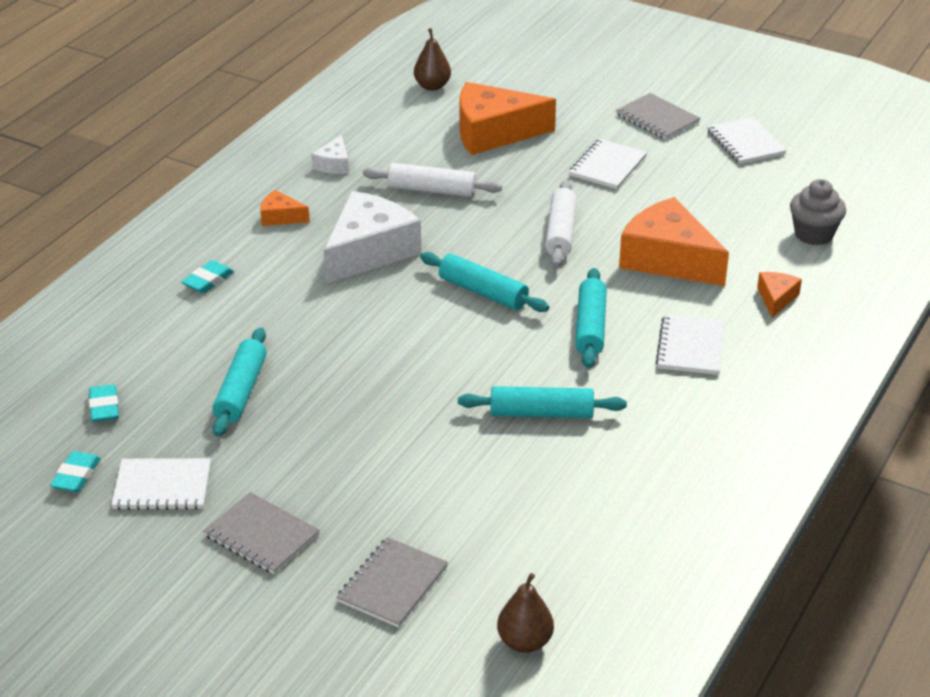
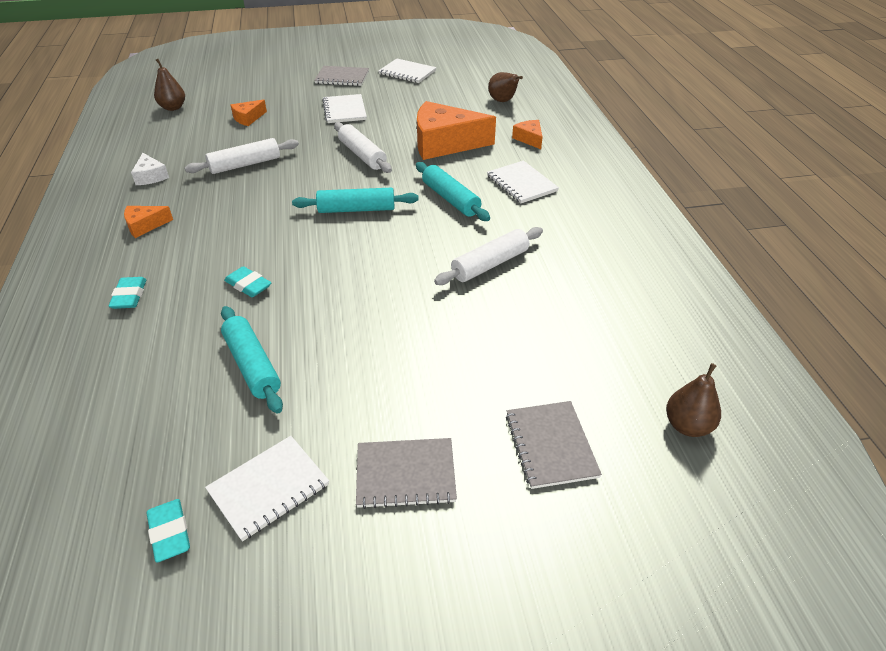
camera: 40 degrees left, 5 degrees up
turquoise eraser [89,384,119,422] -> turquoise eraser moved to [224,266,271,297]
white cheese [324,191,421,284] -> none
turquoise rolling pin [458,386,627,418] -> white rolling pin [434,227,543,285]
orange cheese [460,82,556,155] -> orange cheese [231,100,267,126], size x0.46
grey cupcake [790,179,846,245] -> brown pear [488,72,523,102]

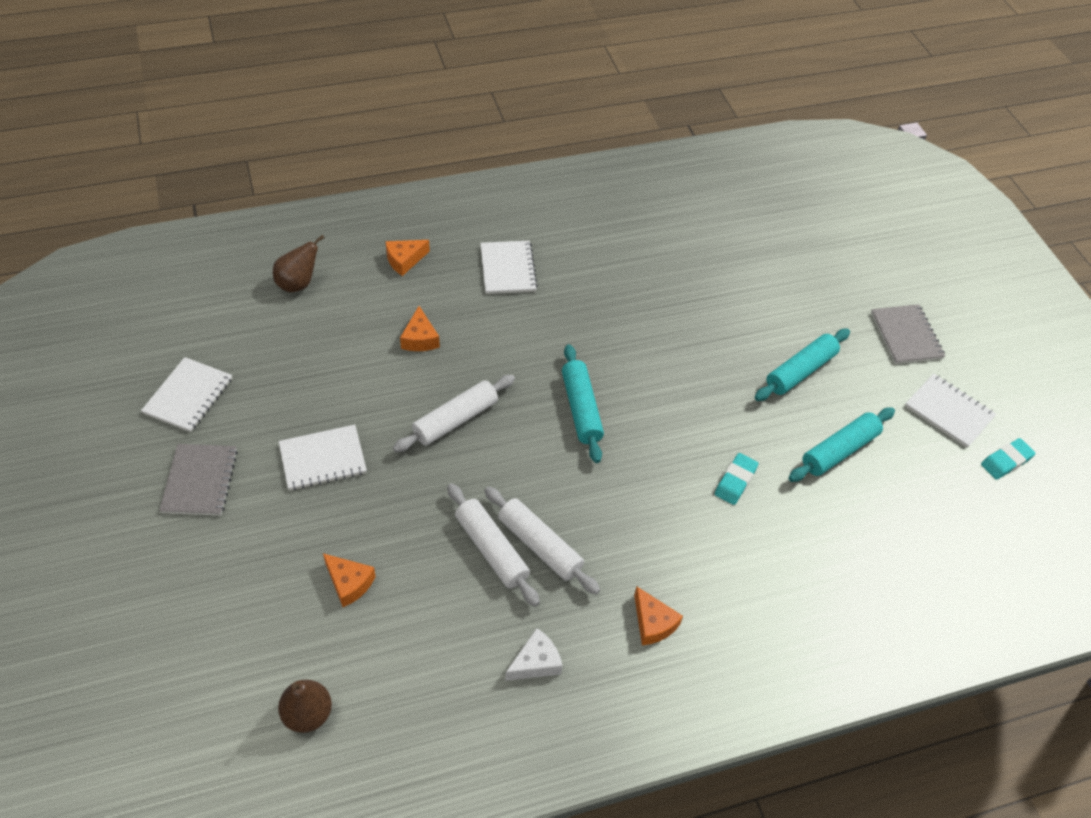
camera: 100 degrees left, 10 degrees up
turquoise eraser [108,277,147,309] -> none
turquoise rolling pin [416,162,490,221] -> turquoise rolling pin moved to [754,329,850,401]
orange cheese [417,101,496,160] -> orange cheese [400,306,440,351], size x0.46
white rolling pin [434,227,543,285] -> white rolling pin moved to [484,487,600,594]
white notebook [487,161,559,203] -> white notebook turned 60 degrees counterclockwise [480,241,538,294]
grey notebook [506,401,602,489] -> none
brown pear [666,363,721,437] -> none

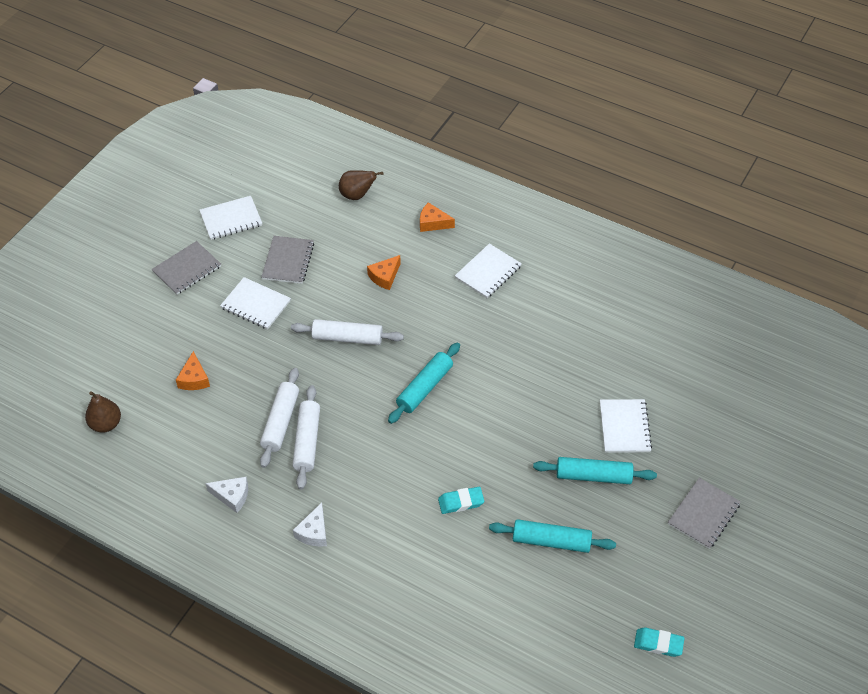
camera: 50 degrees right, 0 degrees up
orange cheese [634,586,683,645] -> white cheese [293,503,327,547]
white notebook [905,374,996,448] -> white notebook moved to [600,399,652,453]
none -> grey notebook [261,236,314,284]

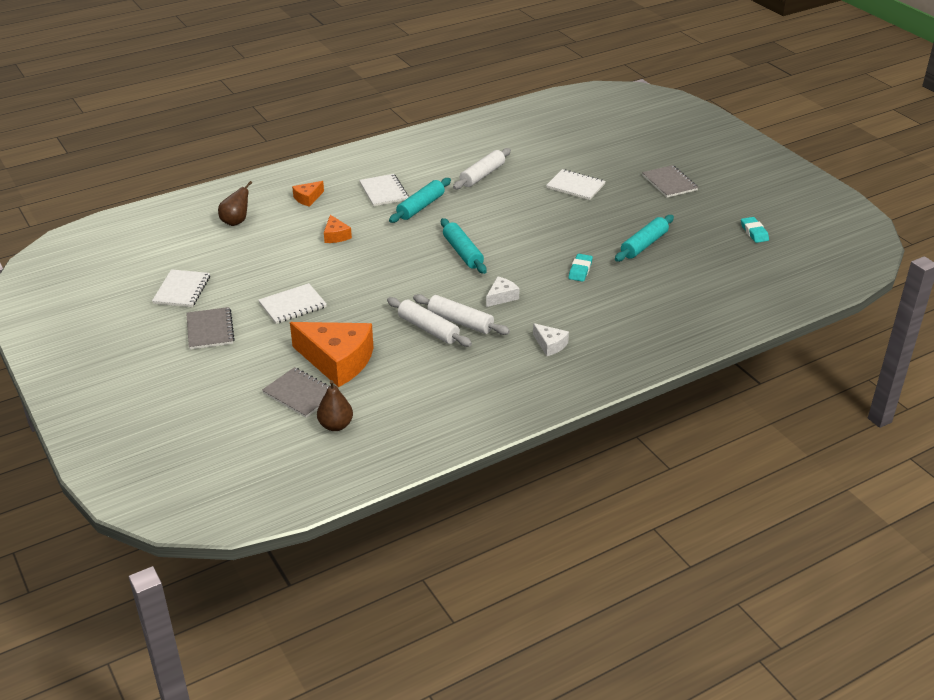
camera: 60 degrees left, 15 degrees down
orange cheese [176,351,210,390] -> orange cheese [290,322,373,387], size x2.16
white cheese [205,477,248,513] -> white cheese moved to [486,276,520,307]
grey notebook [261,236,314,284] -> grey notebook moved to [262,367,329,418]
white rolling pin [291,319,404,345] -> white rolling pin moved to [453,148,511,189]
turquoise rolling pin [533,457,657,484] -> turquoise rolling pin moved to [389,178,451,223]
turquoise eraser [634,628,684,657] -> turquoise eraser turned 60 degrees counterclockwise [741,217,769,243]

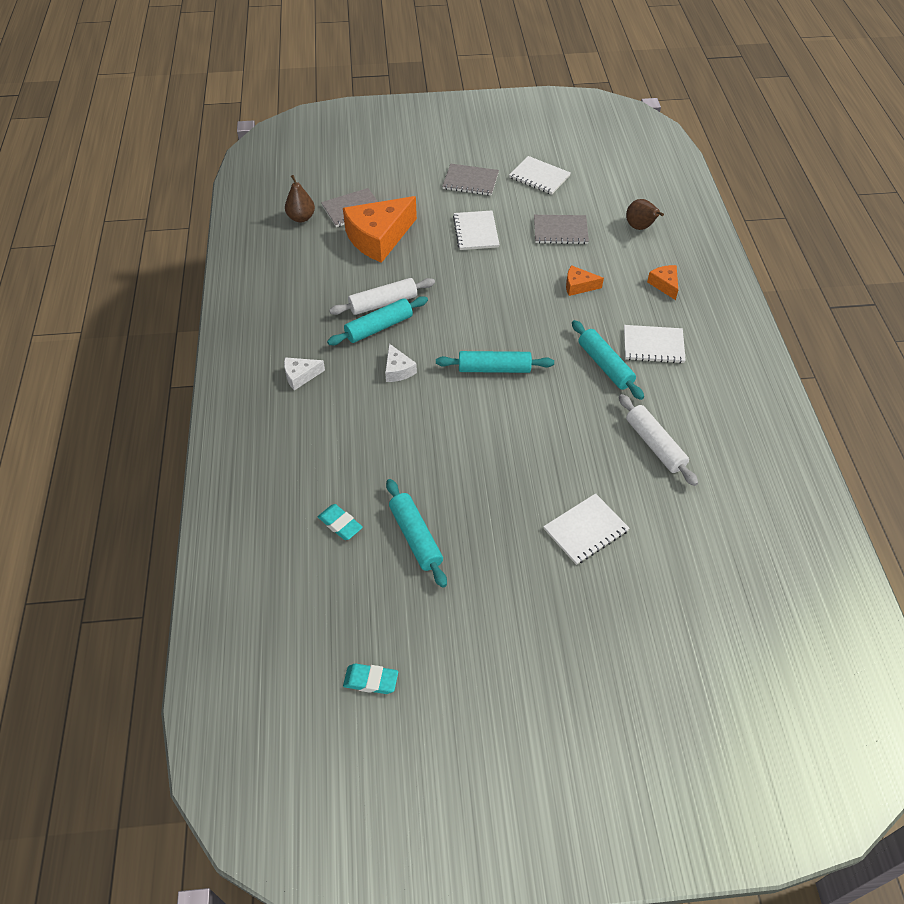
camera: 115 degrees right, 15 degrees up
white rolling pin [413,294,510,335] -> turquoise rolling pin [327,296,428,345]
turquoise eraser [569,254,593,282] -> turquoise eraser moved to [318,504,363,540]
grey notebook [642,165,699,198] -> grey notebook moved to [534,215,589,244]

